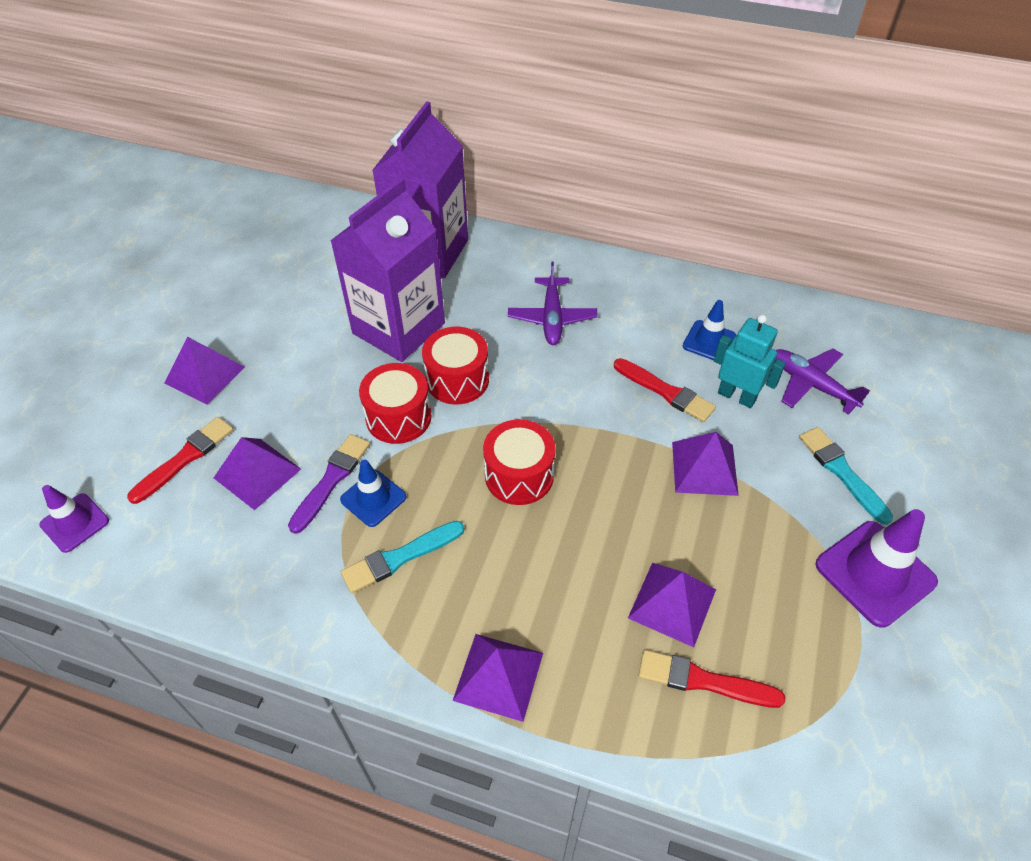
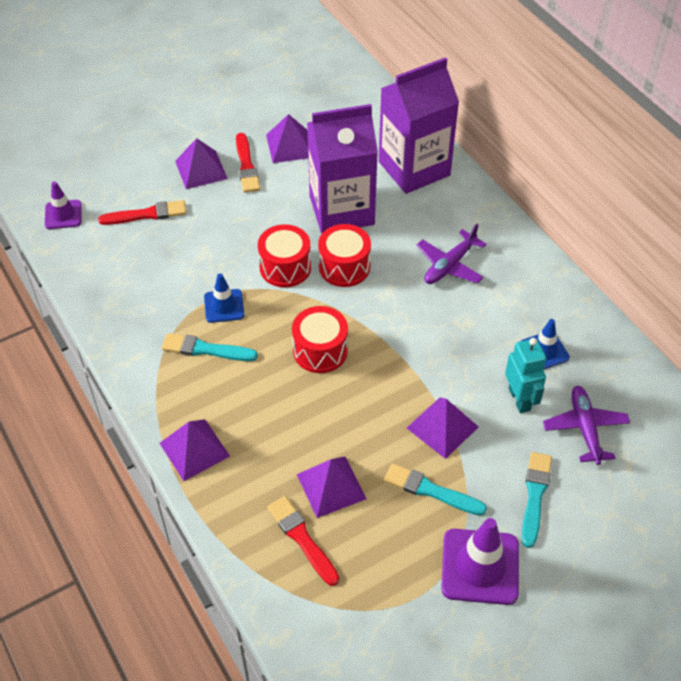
camera: 40 degrees right, 0 degrees up
purple pyramid [214,437,301,510] -> purple pyramid moved to [266,114,308,163]
purple brush [288,434,370,534] -> none
red brush [614,358,716,422] -> red brush moved to [236,133,260,193]
none -> turquoise brush [384,463,487,516]

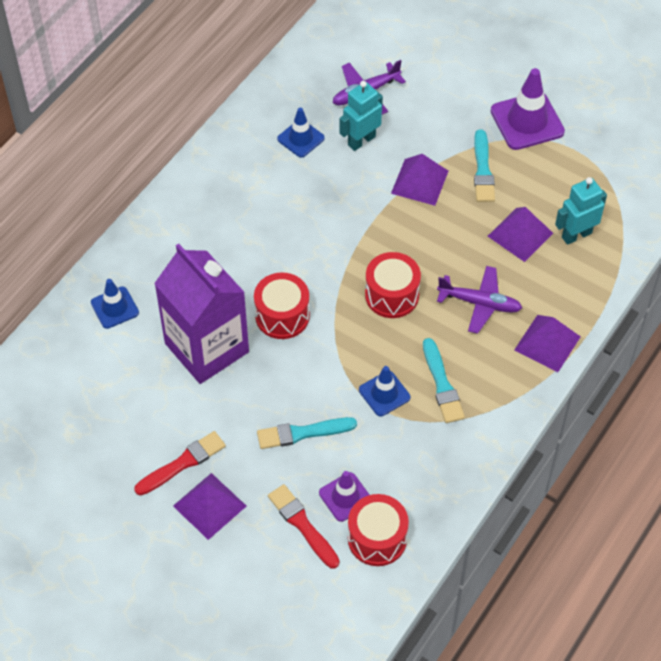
camera: 115 degrees left, 5 degrees up
purple traffic cone [45,181,82,229] -> purple traffic cone moved to [319,471,369,522]
red drum [258,224,311,287] -> red drum moved to [348,494,409,566]
purple pyramid [266,114,308,163] -> none
red brush [267,496,339,586] -> turquoise robot [555,177,607,245]
purple carton [379,57,459,194] -> blue traffic cone [91,279,139,329]
purple plane [417,224,487,284] -> purple plane moved to [437,266,522,334]
turquoise brush [522,452,552,548] -> turquoise brush moved to [257,417,357,449]

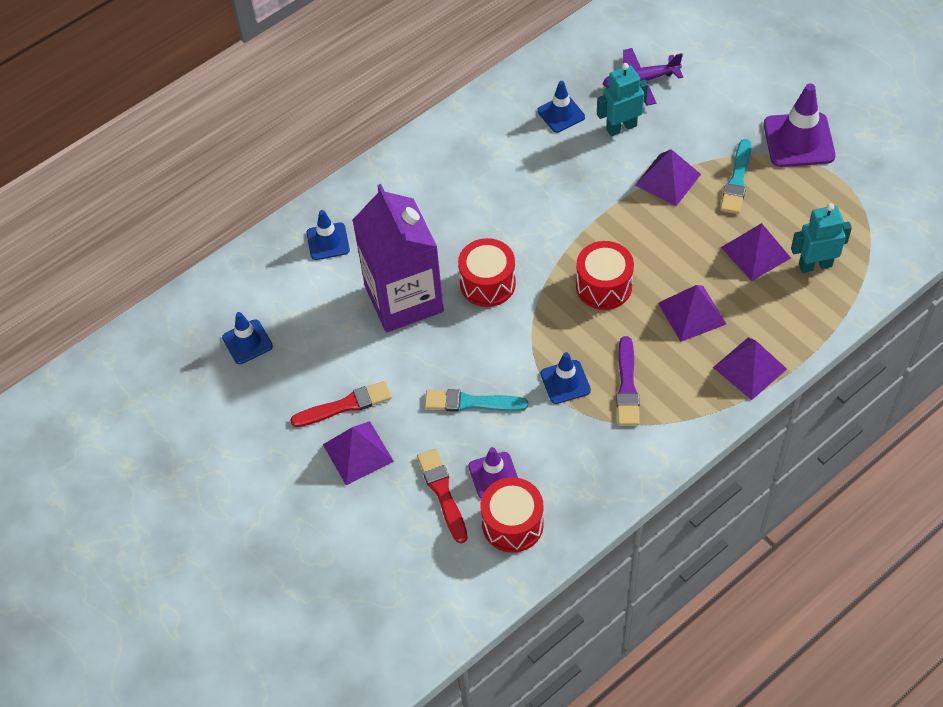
camera: 20 degrees right, 0 degrees up
turquoise brush [423,338,465,423] -> purple brush [616,336,640,426]
purple plane [437,266,522,334] -> purple pyramid [658,285,726,342]
none -> blue traffic cone [222,312,273,364]

